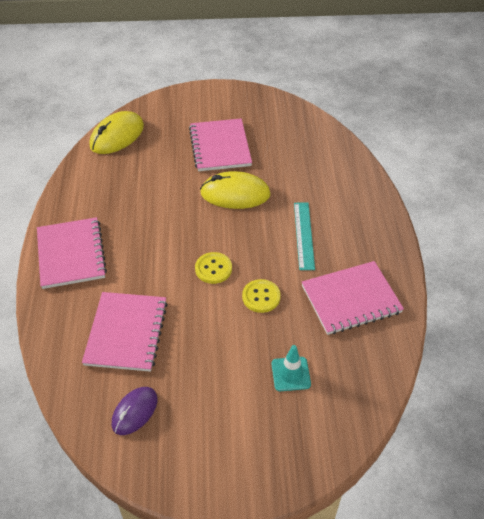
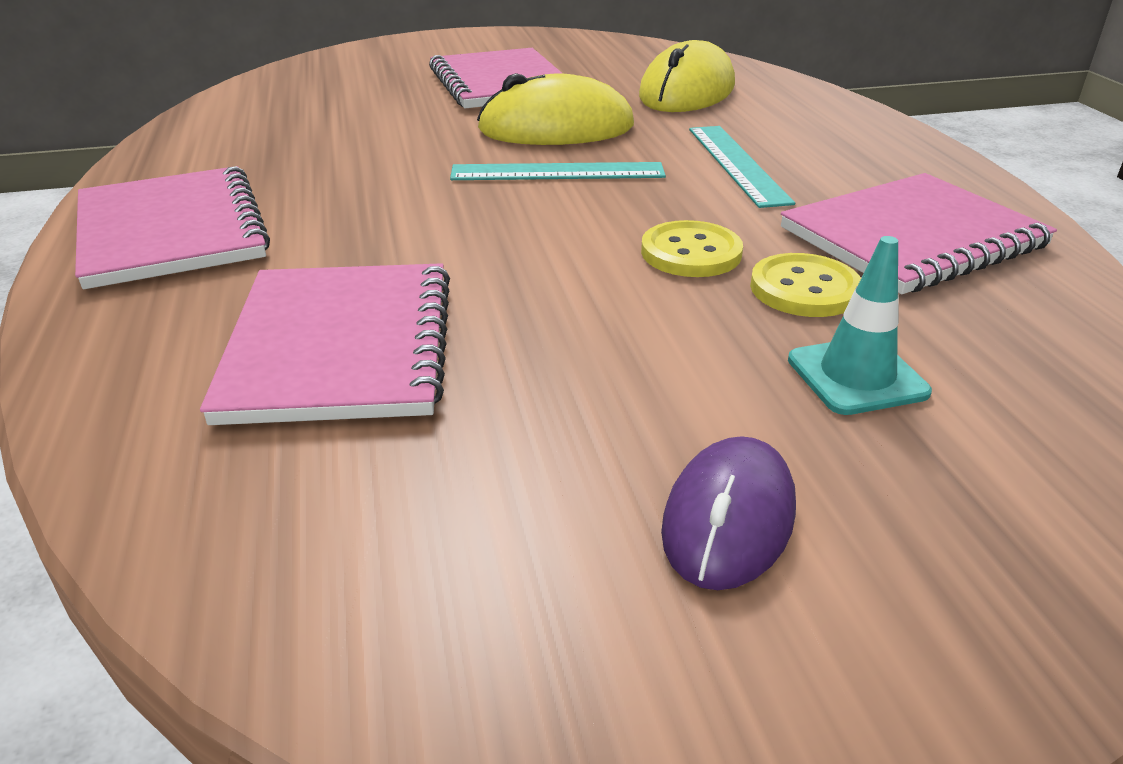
camera: 10 degrees left, 15 degrees down
yellow mouse [90,111,144,154] -> yellow mouse moved to [639,40,735,112]
purple mouse [111,387,158,435] -> purple mouse moved to [661,436,796,590]
yellow button [195,252,232,284] -> yellow button moved to [750,253,861,317]
none -> turquoise ruler [450,162,666,180]

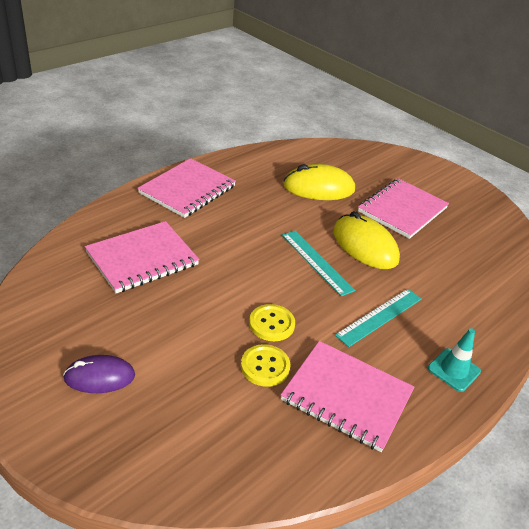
camera: 55 degrees right, 5 degrees up
yellow mouse [639,40,735,112] -> yellow mouse moved to [283,164,355,200]
turquoise traffic cone [788,236,932,415] -> turquoise traffic cone moved to [428,328,481,392]

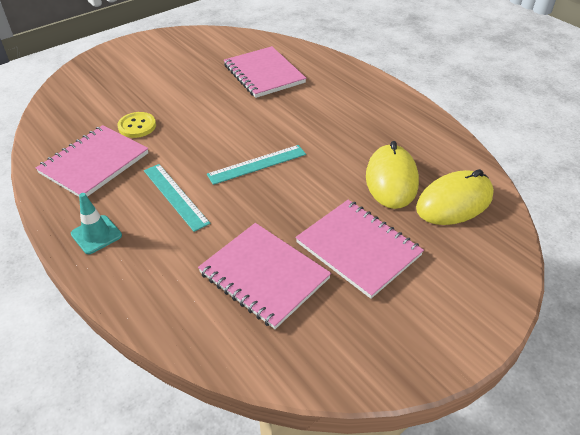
camera: 100 degrees right, 5 degrees up
purple mouse [63,355,135,393] -> none
pink notebook [138,158,236,218] -> pink notebook moved to [198,223,331,329]
yellow button [249,304,295,341] -> none
yellow mouse [333,211,400,269] -> yellow mouse moved to [416,169,494,225]

